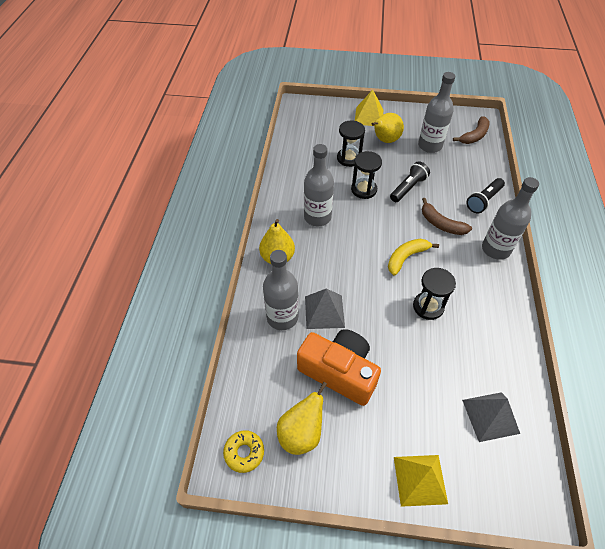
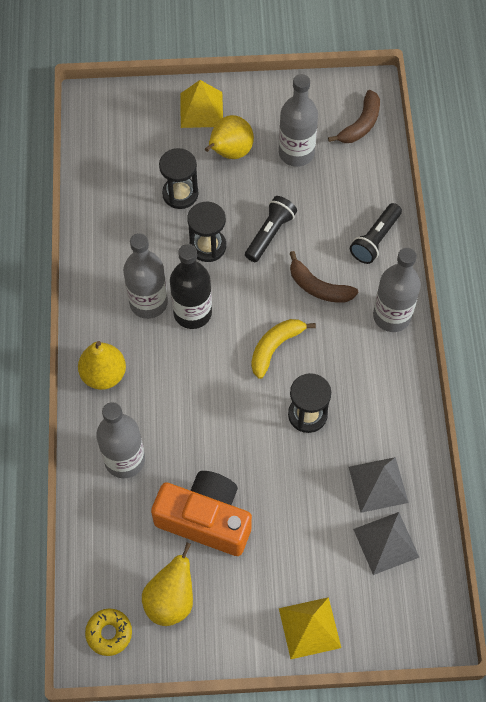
camera: 10 degrees left, 10 degrees up
grey pyramid [305,289,345,329] -> grey pyramid moved to [348,457,409,513]
none -> black bottle [170,244,212,329]

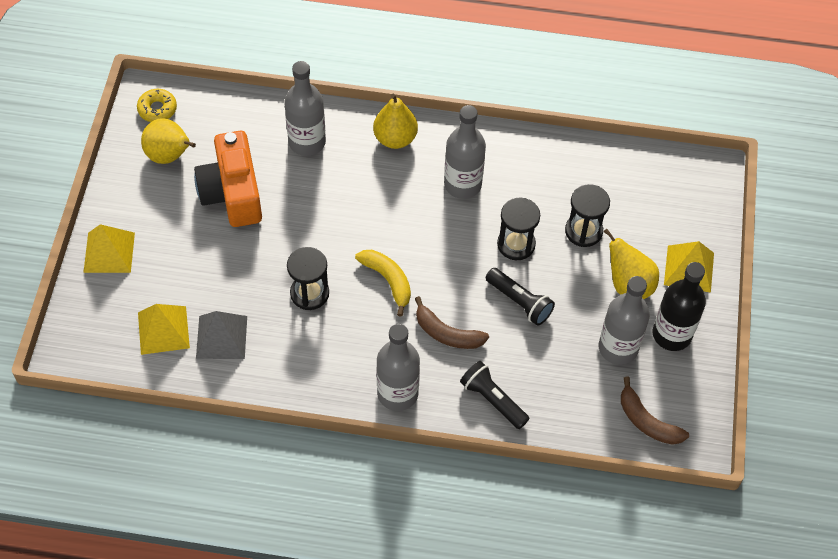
camera: 100 degrees right, 5 degrees down
orange camera [151,471,252,556] -> orange camera turned 135 degrees clockwise [194,131,262,227]
black bottle [170,244,212,329] -> black bottle moved to [653,262,706,351]
brown banana [290,251,358,303] -> brown banana turned 105 degrees counterclockwise [415,296,489,349]
grey pyramid [353,512,419,575] -> yellow pyramid [138,304,190,355]

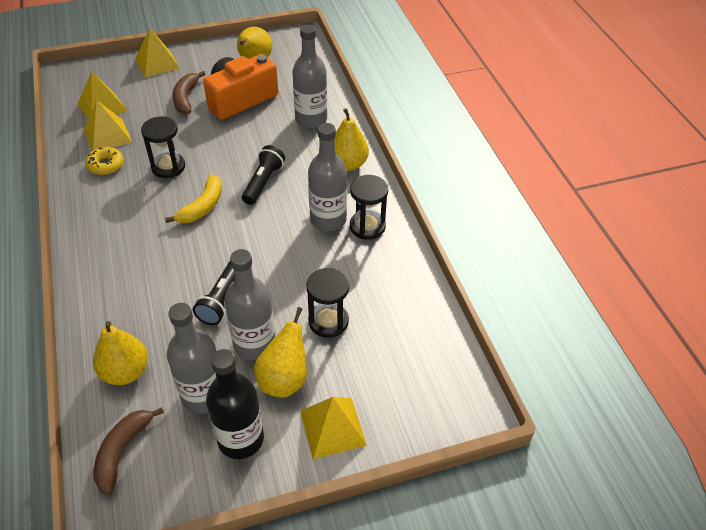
camera: 65 degrees right, 10 degrees down
yellow donut [137,89,177,122] -> yellow donut moved to [85,147,124,175]
grey pyramid [196,311,247,359] -> yellow pyramid [84,100,132,151]
grey bottle [377,324,420,411] -> grey bottle moved to [224,249,275,360]
brown banana [415,296,489,349] -> brown banana moved to [172,71,205,114]
black flashlight [460,361,530,429] -> black flashlight moved to [242,145,285,205]
black hourglass [497,198,540,260] -> black hourglass moved to [350,175,388,240]
none -> yellow pear [93,321,148,385]

